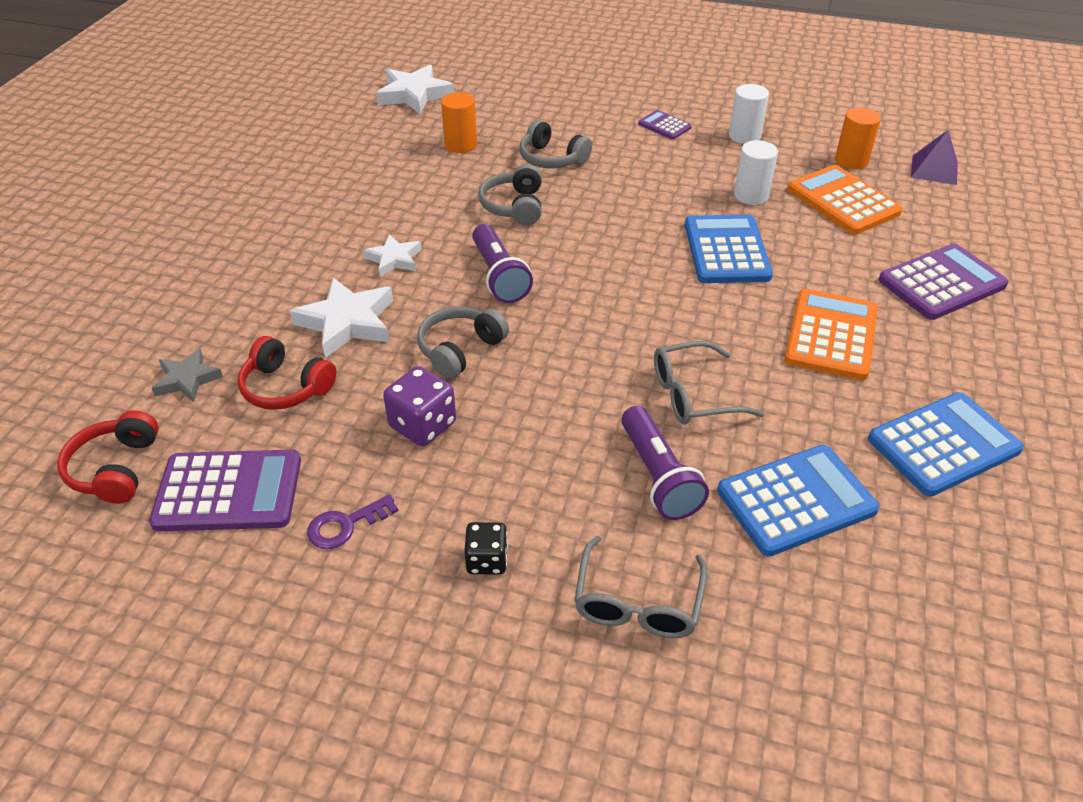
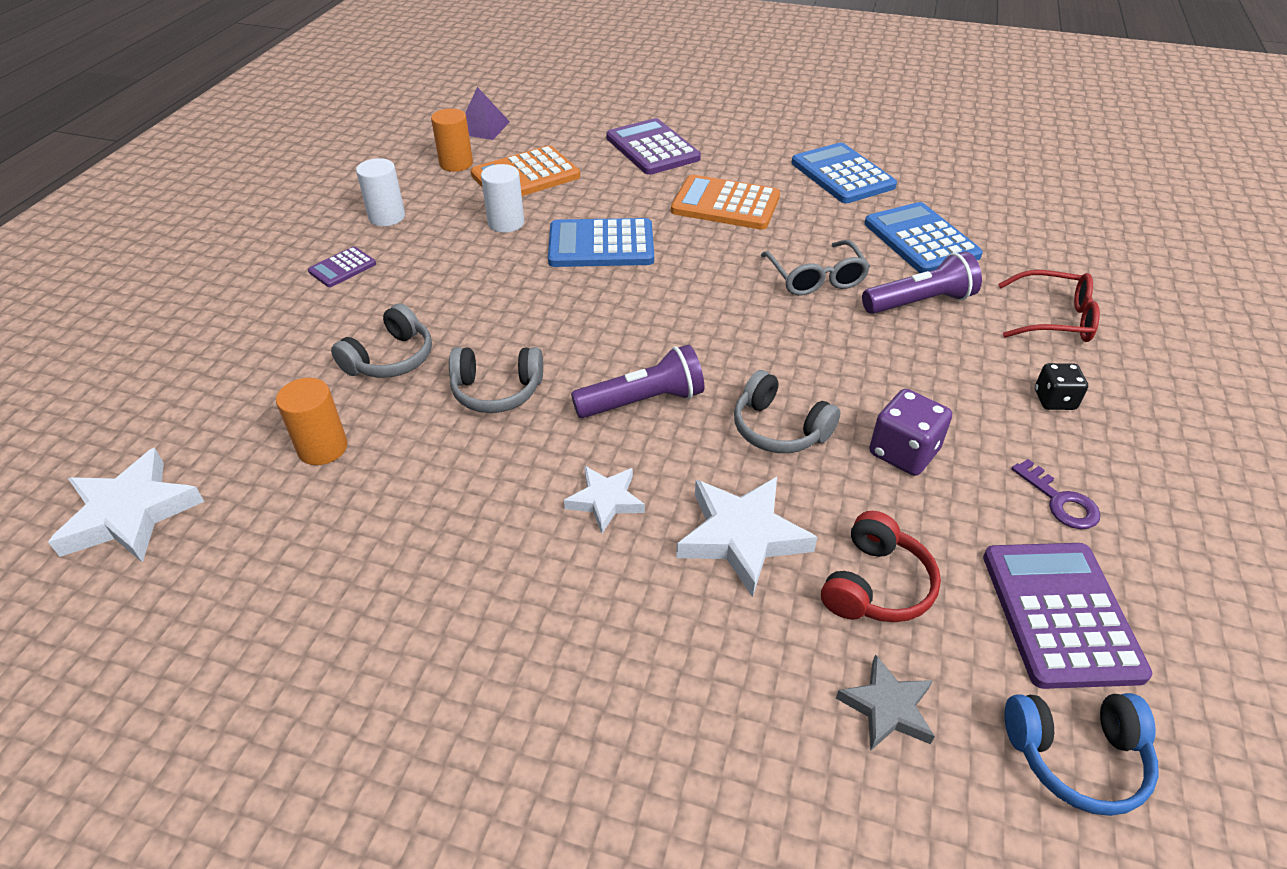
camera: 90 degrees left, 0 degrees up
red headphones [57,410,159,504] -> blue headphones [1004,693,1159,816]
grey glasses [574,536,707,638] -> red glasses [998,270,1100,342]

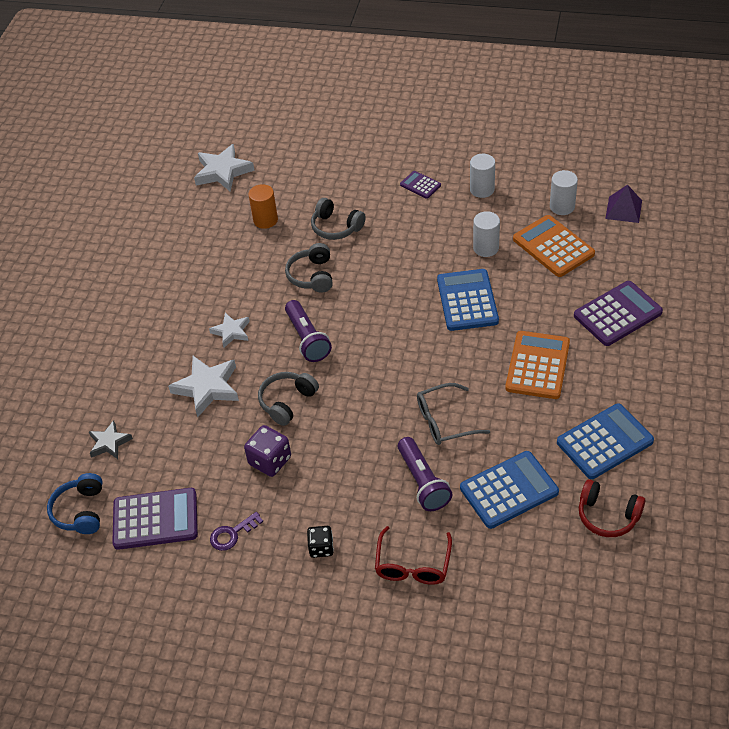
camera: 90 degrees right, 5 degrees up
orange cylinder [431,109,473,172] -> white cylinder [550,170,578,215]
red headphones [821,511,941,622] -> red headphones moved to [579,479,645,537]

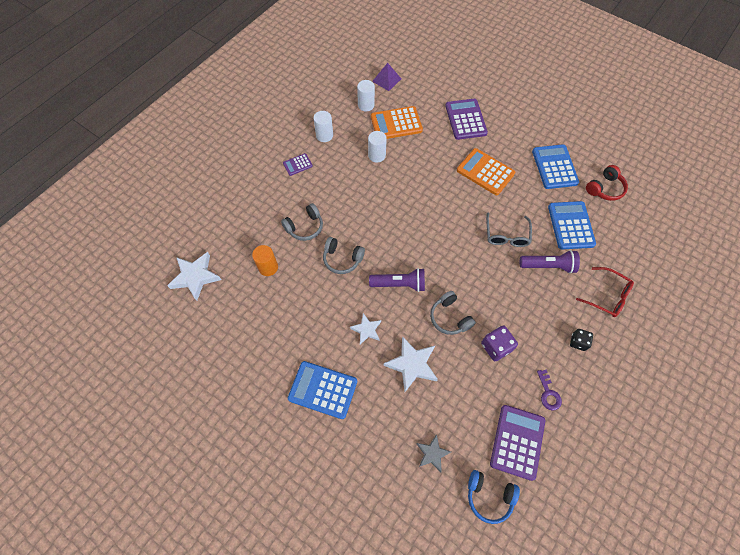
camera: 70 degrees left, 15 degrees up
blue calculator [437,269,499,331] -> blue calculator moved to [288,361,357,419]

